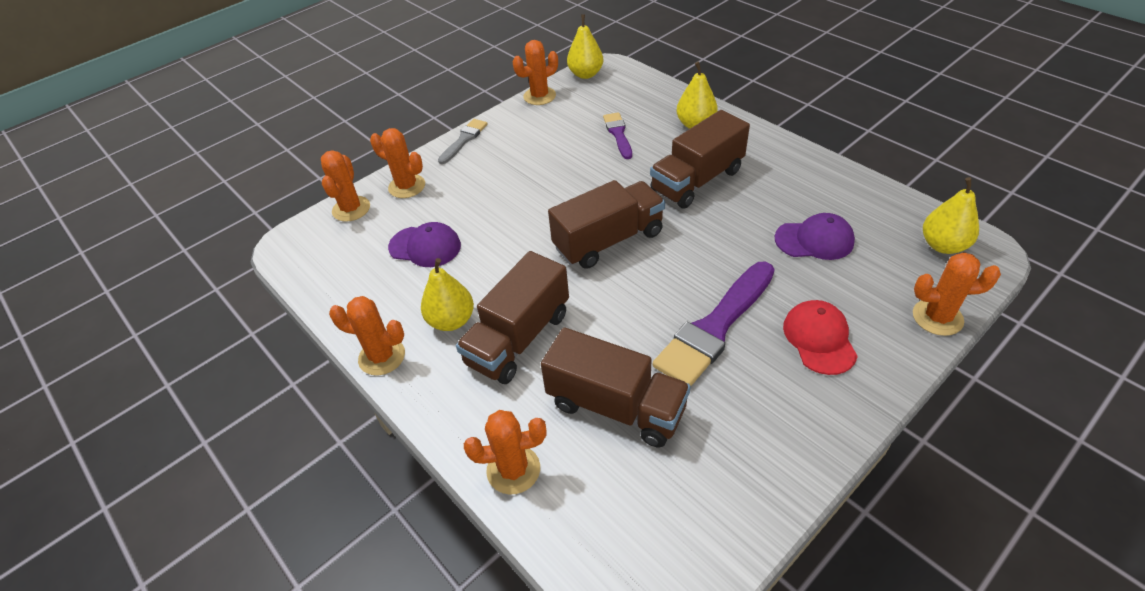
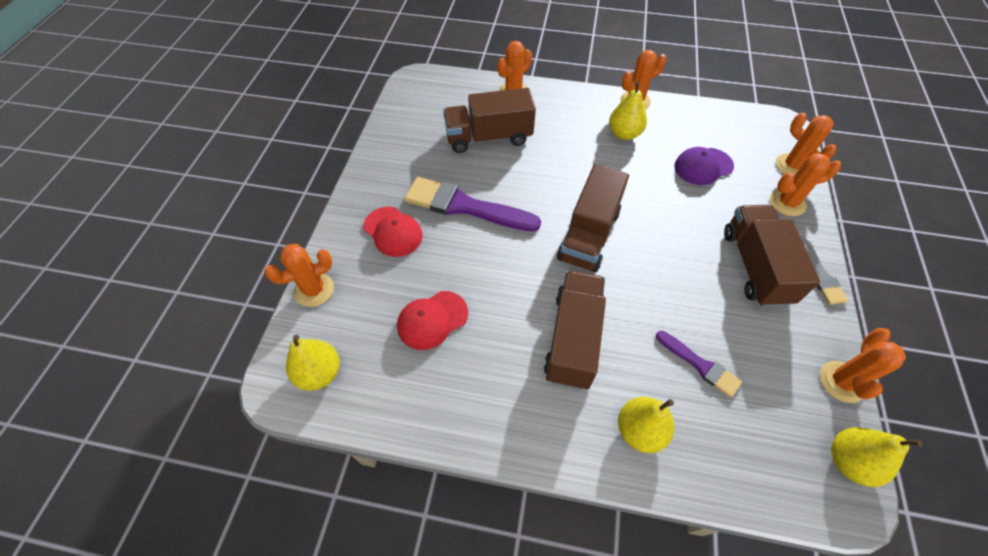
camera: 140 degrees right, 10 degrees up
brown truck [456,251,569,384] -> brown truck moved to [724,205,820,307]
purple brush [653,262,775,386] -> purple brush turned 75 degrees counterclockwise [404,177,541,232]
purple cap [775,213,855,260] -> red cap [397,291,468,350]

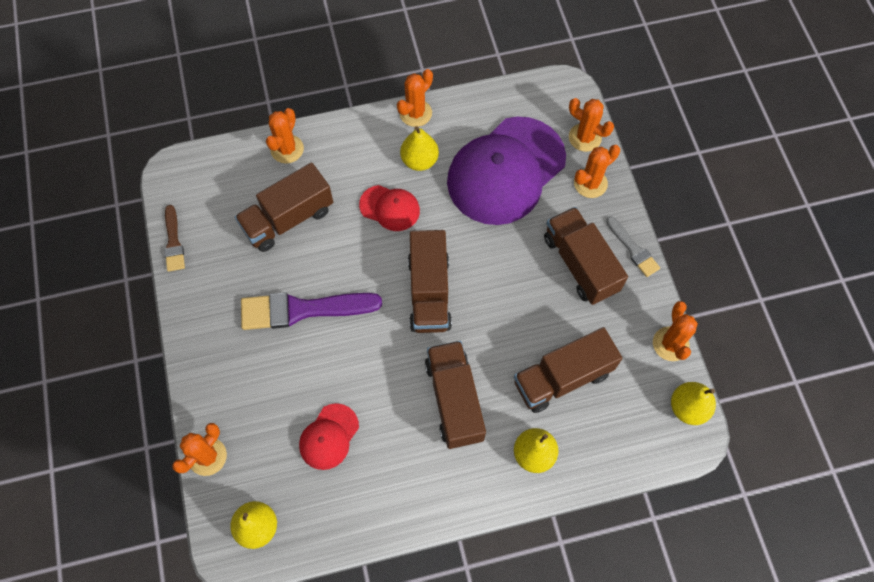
camera: 25 degrees left, 10 degrees up
red cap [364,207,423,257] -> red cap moved to [359,185,420,231]
purple brush [656,331,742,398] -> brown truck [514,327,622,413]
purple cap [674,147,734,185] -> purple cap [447,117,566,225], size x2.15
none -> brown brush [164,205,185,272]

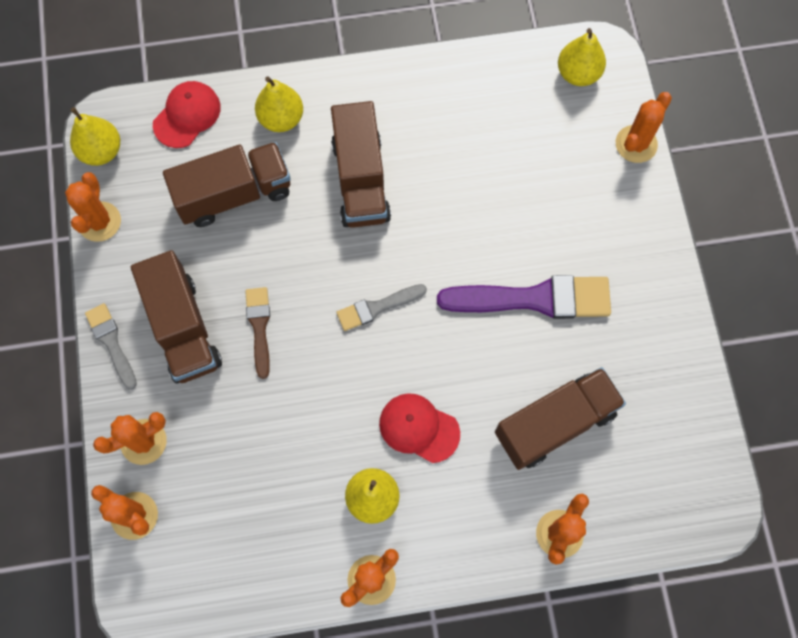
camera: 175 degrees left, 5 degrees up
brown brush [164,205,185,272] -> brown brush moved to [245,287,270,379]
red cap [299,403,359,470] -> red cap moved to [153,81,221,148]
brown truck [408,230,452,333] -> grey brush [336,284,427,331]
purple cap [447,117,566,225] -> none

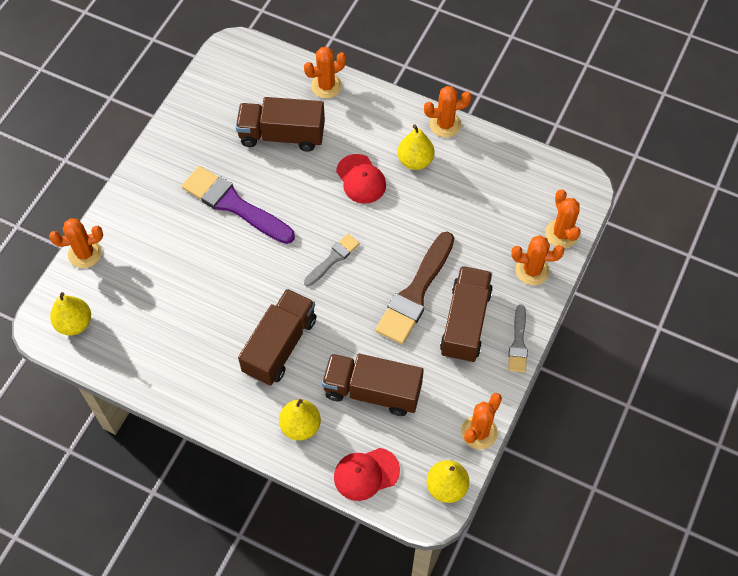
camera: 145 degrees left, 10 degrees down
brown brush [245,287,270,379] -> brown brush [375,232,454,345], size x1.86
grey brush [336,284,427,331] -> grey brush turned 60 degrees counterclockwise [304,234,360,287]

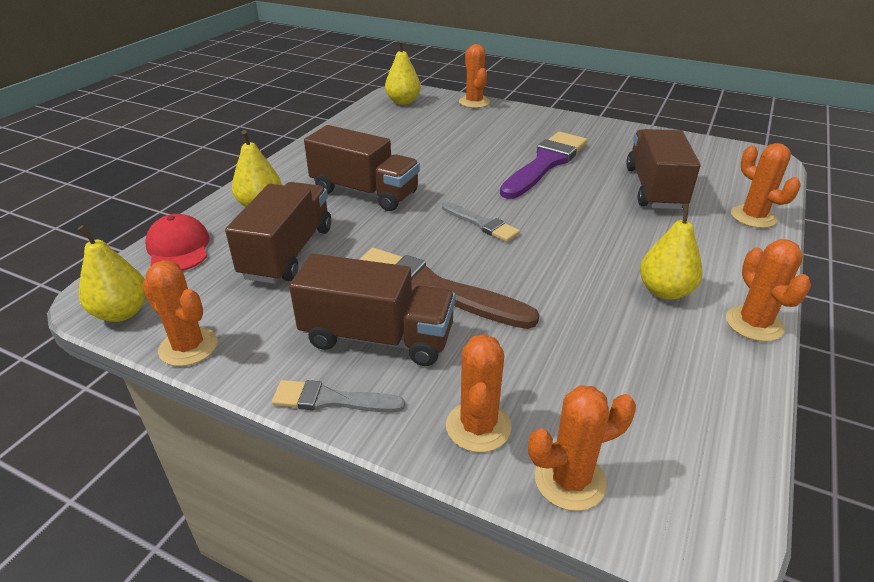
camera: 90 degrees right, 25 degrees down
red cap [336,154,386,204] -> none

